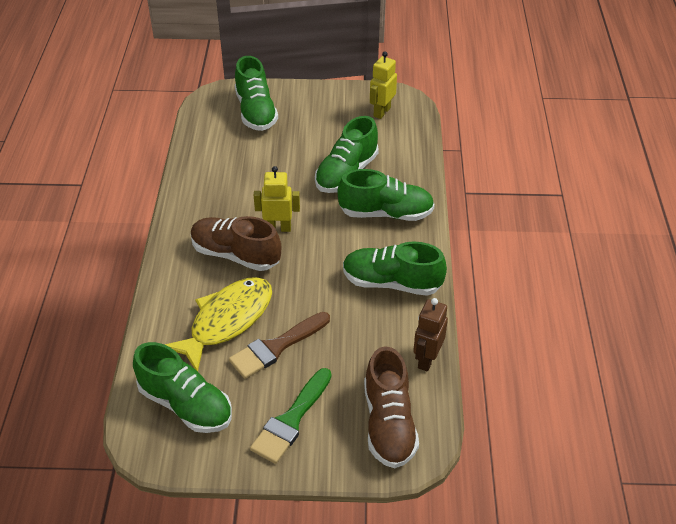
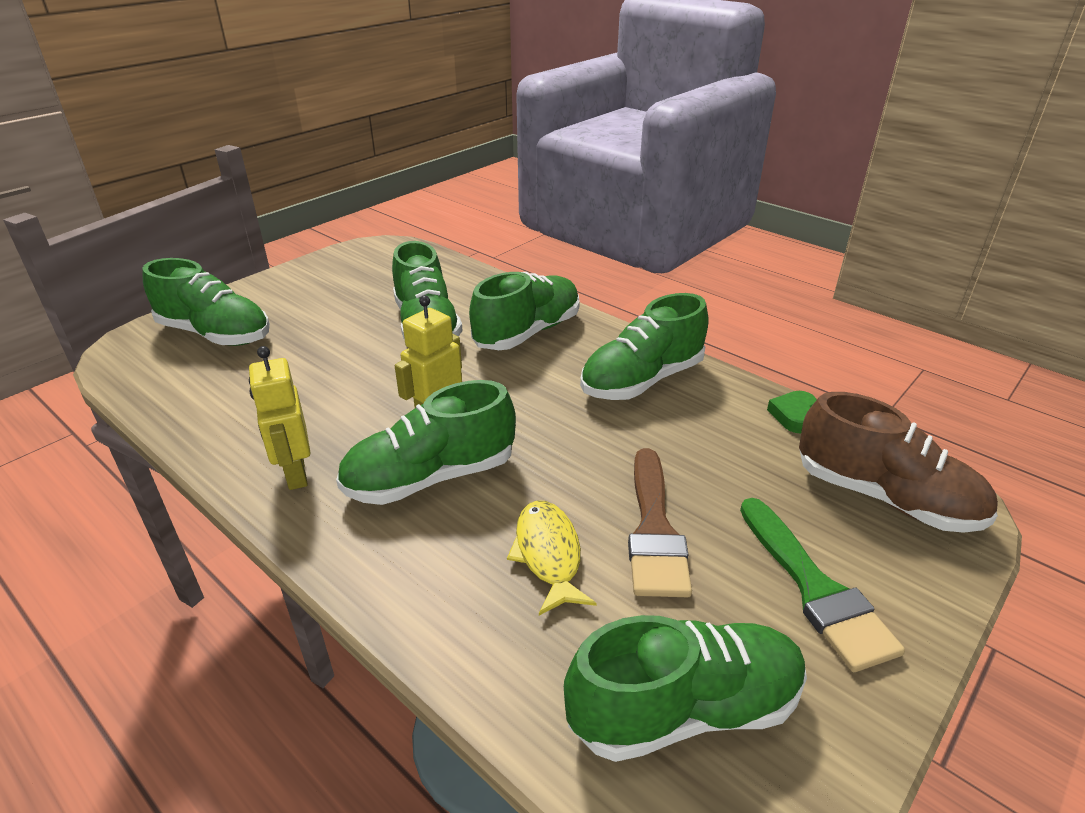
camera: 50 degrees left, 10 degrees down
yellow fish [165,277,272,371] -> yellow fish [507,500,597,615], size x0.58
brown shoe [191,216,281,271] -> green shoe [336,380,516,505]
yellow robot [370,51,397,119] -> yellow robot moved to [249,346,310,490]
brown robot [413,298,448,371] -> green heart [767,391,817,434]

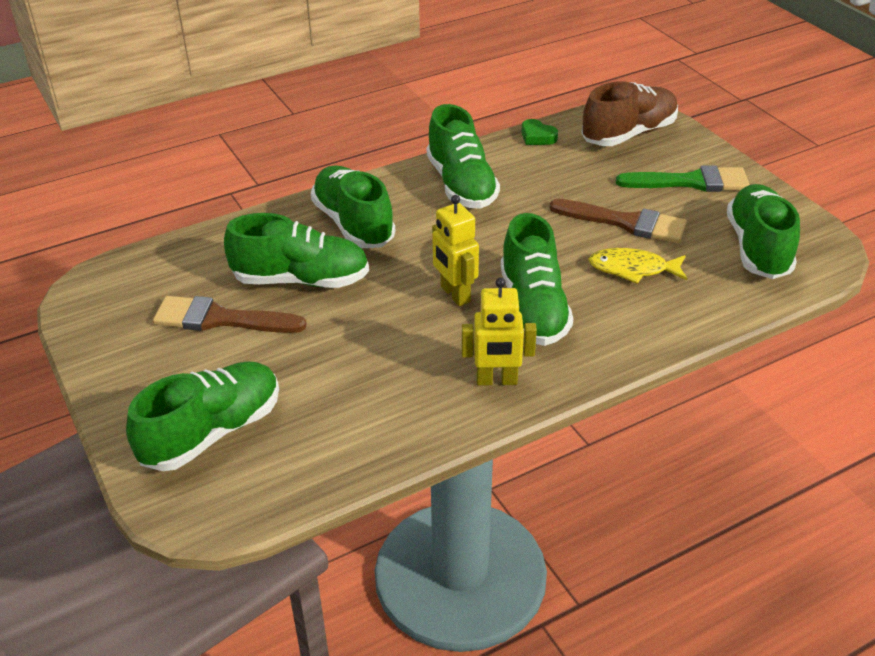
camera: 70 degrees left, 5 degrees up
none -> brown brush [153,296,307,333]

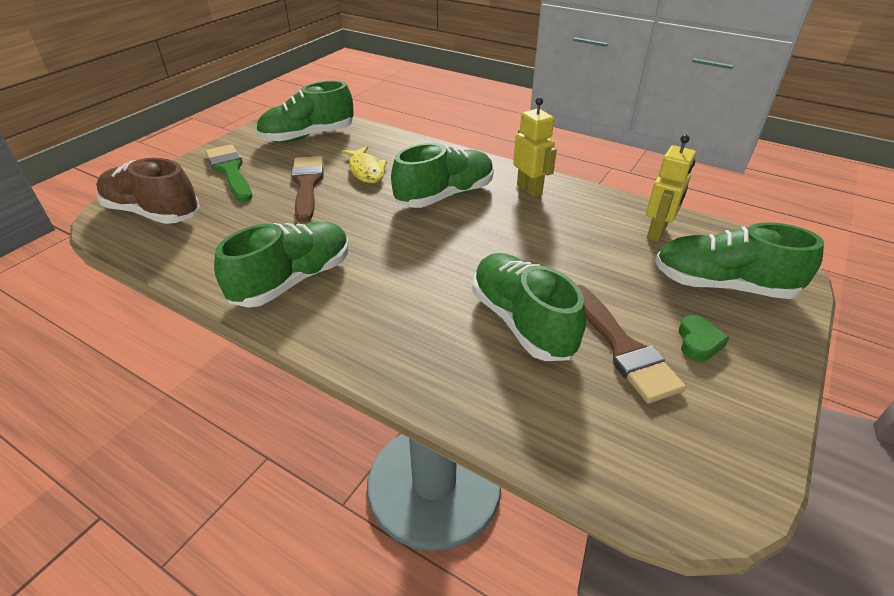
camera: 120 degrees left, 0 degrees up
green shoe [311,165,395,248] -> none
yellow robot [432,195,479,306] -> yellow robot moved to [646,135,696,242]
green heart [521,119,558,145] -> green heart moved to [678,315,729,362]

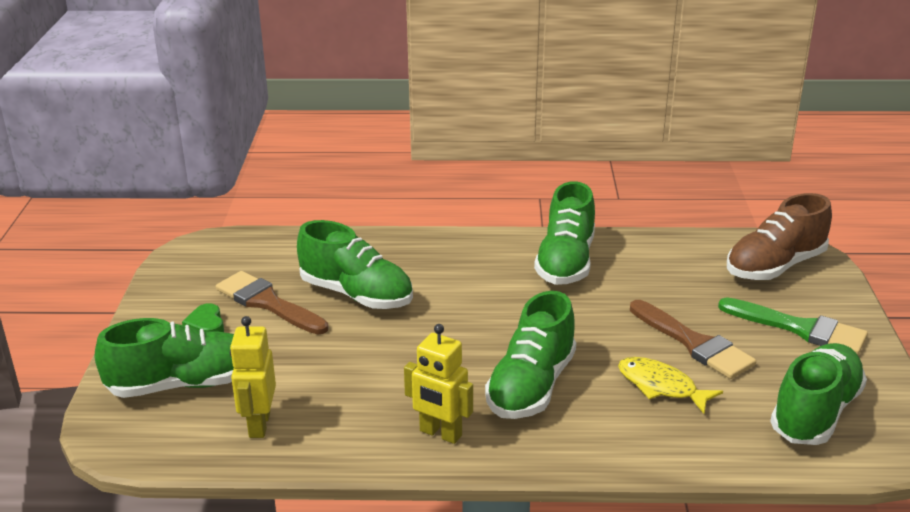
camera: 150 degrees right, 10 degrees down
brown shoe [96,158,200,224] -> brown shoe turned 150 degrees clockwise [727,193,832,280]

